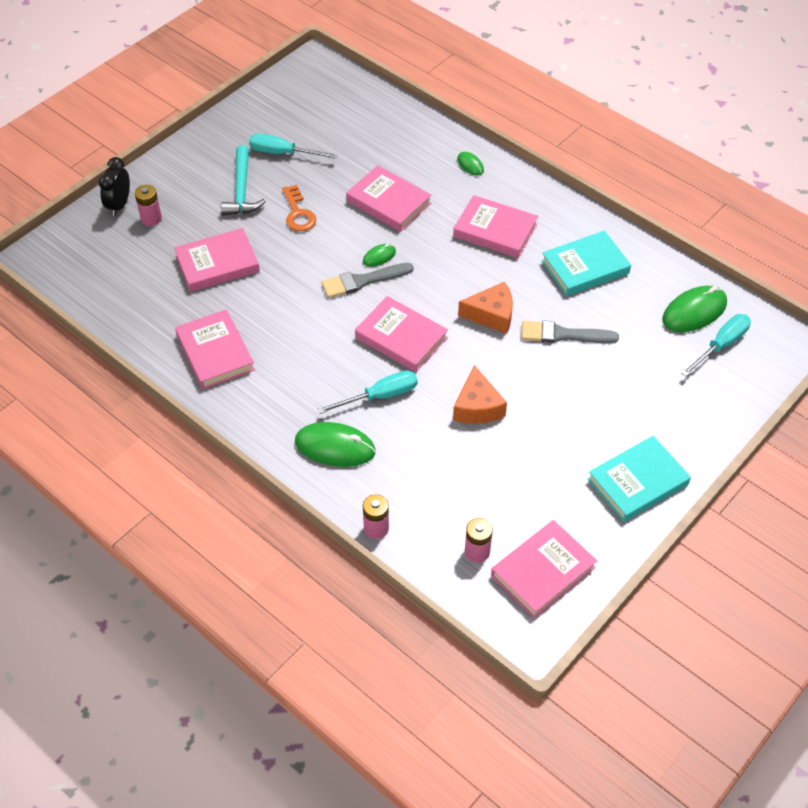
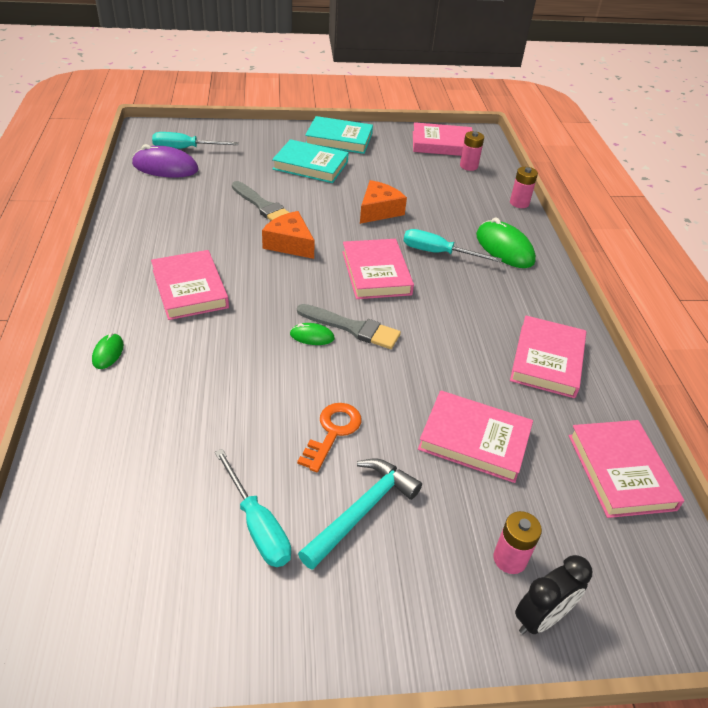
camera: 140 degrees left, 10 degrees down
pink book [346,165,432,232] -> pink book moved to [569,420,684,518]
turquoise book [541,231,631,296] -> turquoise book moved to [272,139,349,183]
green mouse [662,286,727,332] -> purple mouse [132,144,199,178]

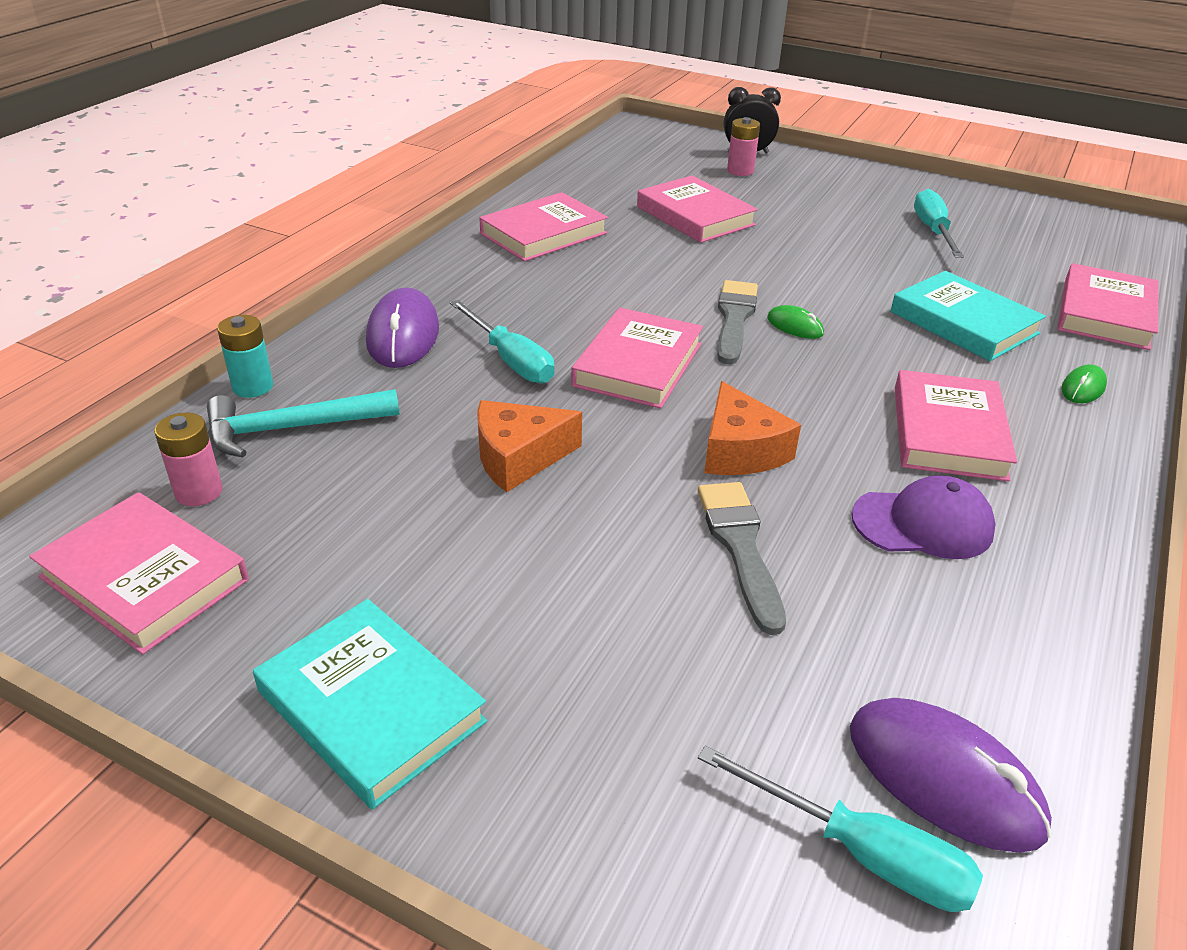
camera: 145 degrees left, 5 degrees down
turquoise book [272,139,349,183] -> turquoise book moved to [891,271,1046,361]
grey brush [297,304,401,349] -> grey brush turned 45 degrees clockwise [717,280,758,365]
orange key [297,403,361,472] -> none
turquoise hammer [298,458,422,570] -> turquoise hammer moved to [207,389,400,458]
green mouse [476,218,536,268] -> purple mouse [366,288,439,368]
pink battery [510,167,538,208] -> turquoise battery [217,315,273,398]
pink book [569,420,684,518] -> pink book moved to [1057,263,1158,350]
none -> purple cap [851,475,995,559]

